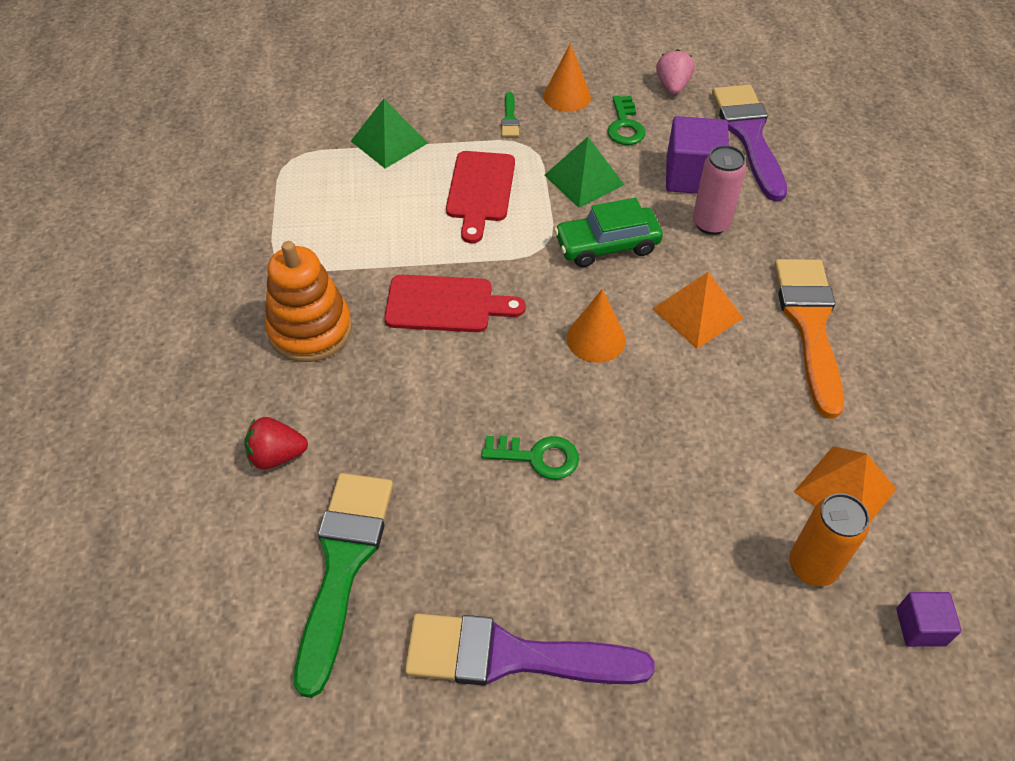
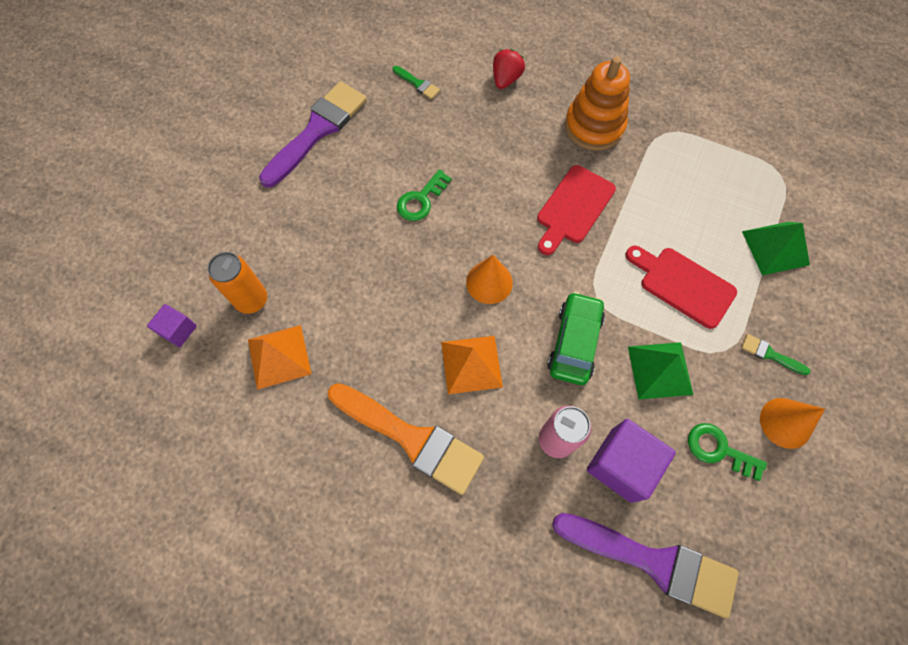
camera: 120 degrees right, 15 degrees up
green brush [294,473,393,698] -> green brush [393,66,440,99], size x0.42
pink strawberry [656,49,695,95] -> none

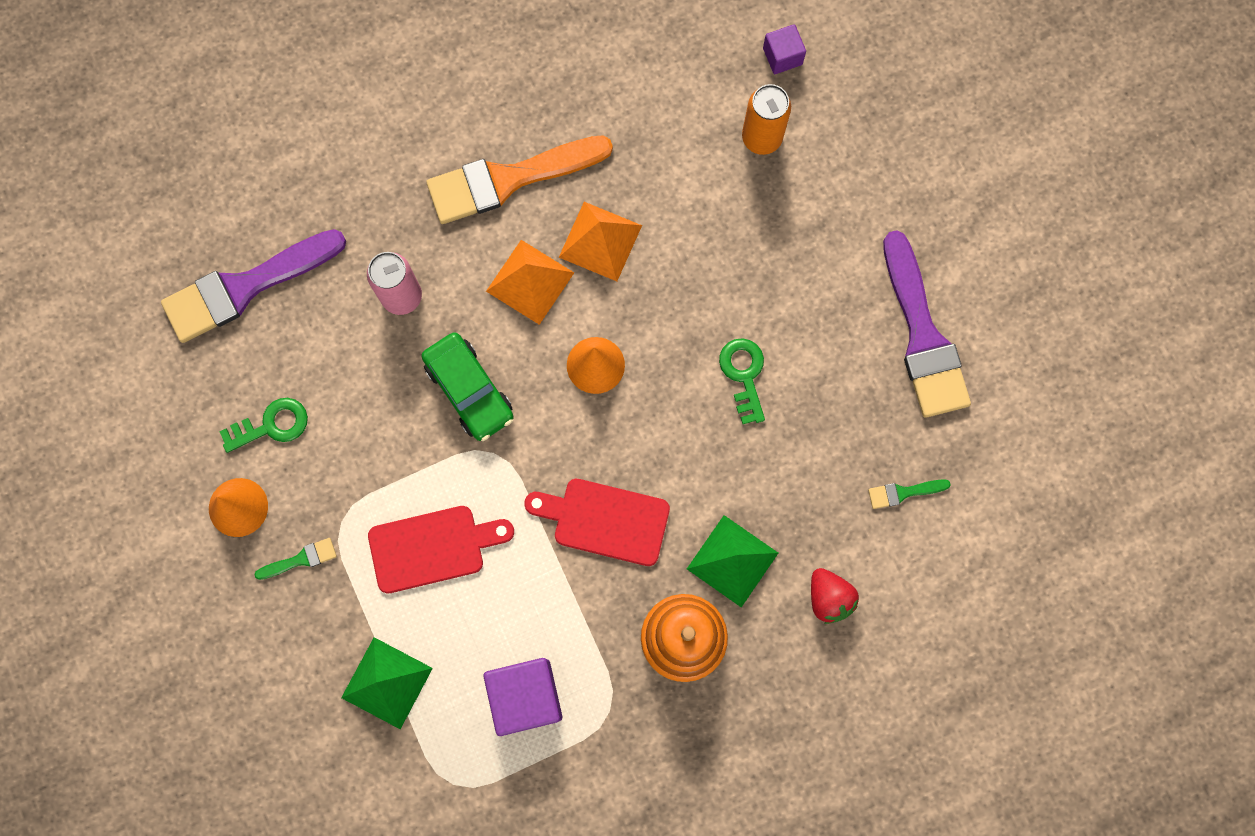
camera: 130 degrees right, 10 degrees up
orange pyramid [248,325,312,390] -> orange pyramid moved to [559,202,642,281]
red cutting board [537,165,616,255] -> red cutting board turned 60 degrees counterclockwise [524,479,670,566]
purple cube [587,419,676,503] -> purple cube moved to [484,658,562,736]
green pyramid [628,342,693,399] -> green pyramid moved to [687,515,778,607]

